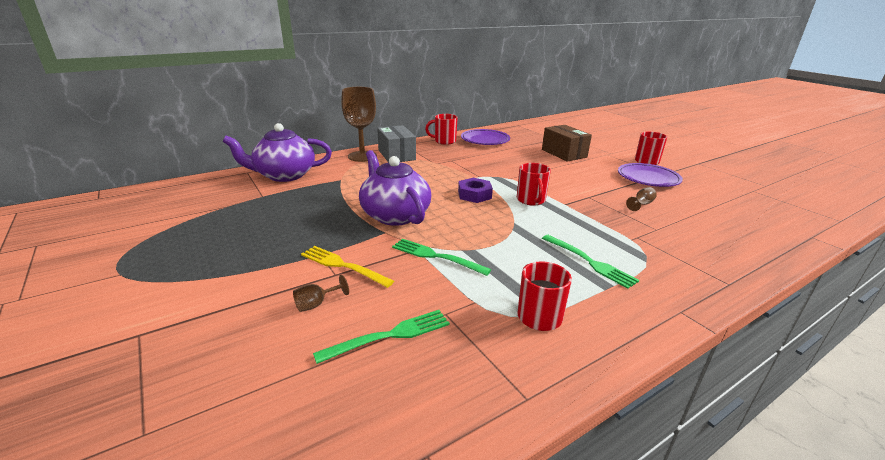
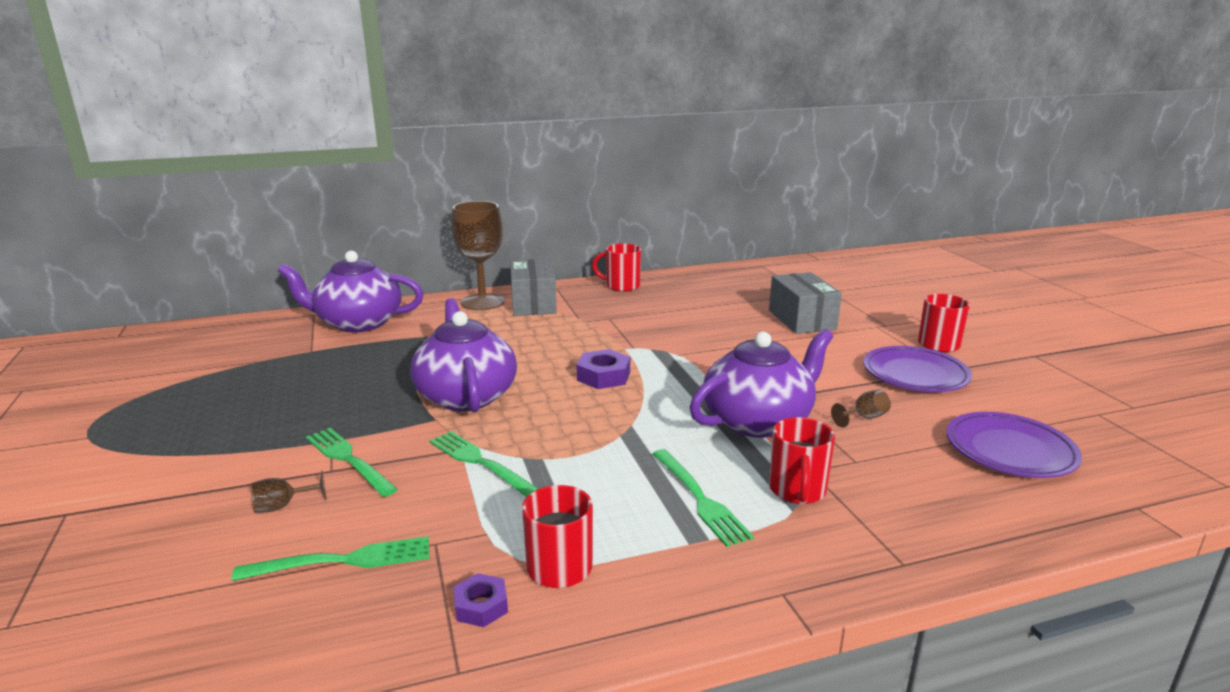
camera: 15 degrees right, 5 degrees down
yellow fork [301,246,394,288] -> green fork [306,428,398,497]
purple plate [461,129,510,145] -> purple plate moved to [947,412,1082,478]
red mug [517,163,551,206] -> red mug moved to [769,417,835,504]
brown box [542,125,592,162] -> grey box [769,272,842,334]
none -> purple nut [454,573,508,627]
none -> purple teapot [690,329,833,438]

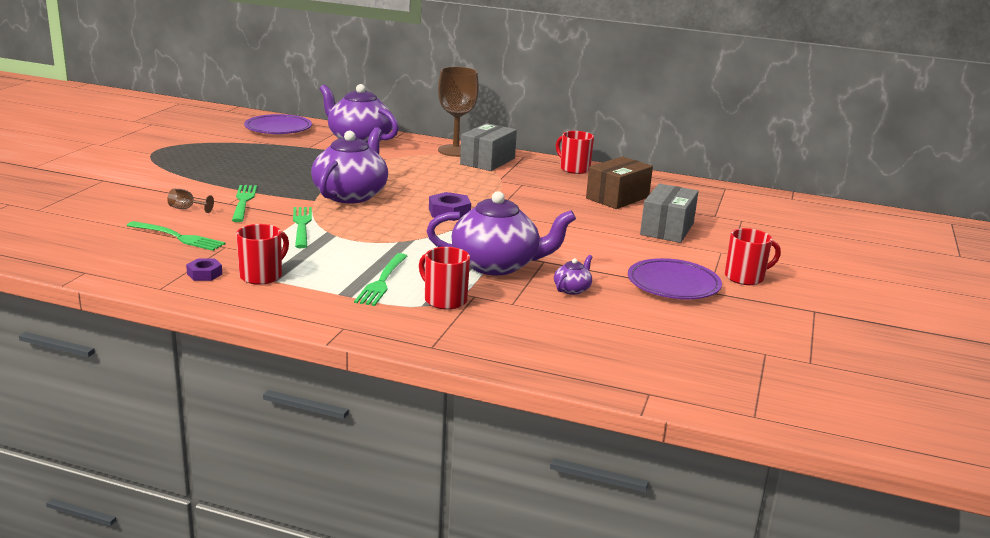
camera: 35 degrees right, 0 degrees up
red mug [769,417,835,504] -> red mug turned 90 degrees clockwise [419,247,470,309]
brown goblet [831,389,891,428] -> purple teapot [554,255,592,295]
purple plate [947,412,1082,478] -> purple plate moved to [244,114,312,134]
none -> brown box [586,156,653,209]

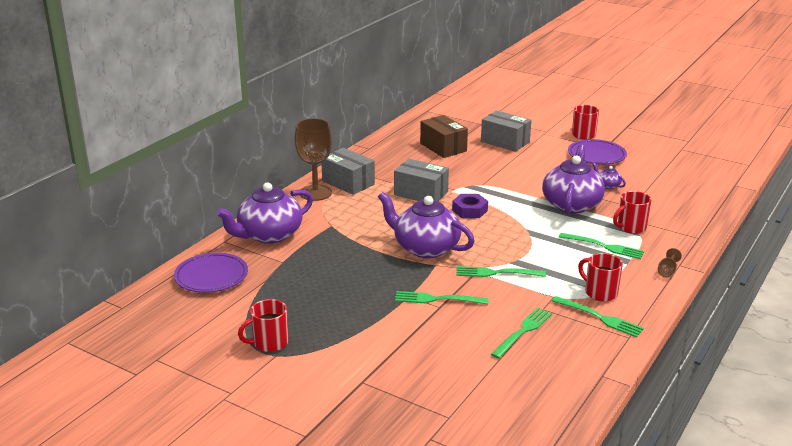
camera: 75 degrees left, 5 degrees up
brown goblet [167,189,214,213] -> brown goblet moved to [658,248,682,277]
purple nut [186,258,222,281] -> green fork [552,296,644,337]
red mug [556,131,594,174] -> red mug moved to [238,299,289,352]
none -> grey box [394,159,449,201]

